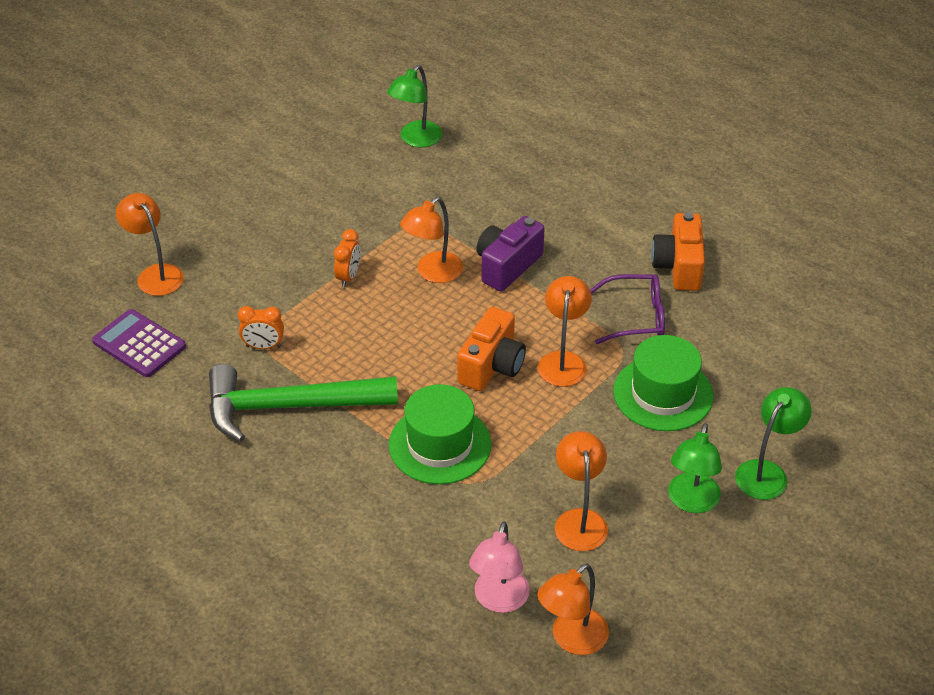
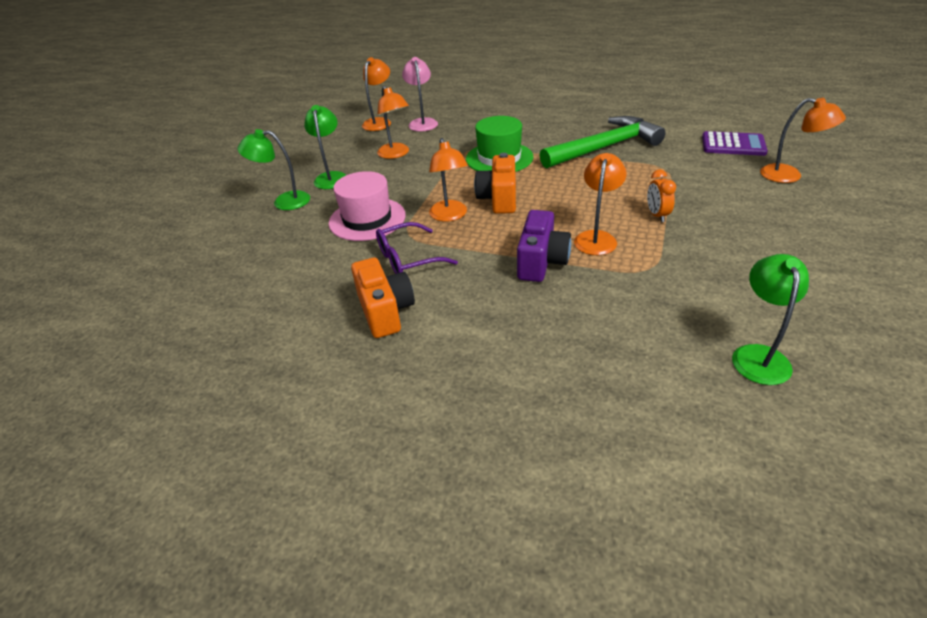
camera: 160 degrees right, 5 degrees down
orange clock [238,306,284,349] -> none
green hat [613,335,713,431] -> pink hat [328,171,406,241]
green lamp [735,387,812,500] -> green lamp turned 75 degrees clockwise [237,129,310,210]

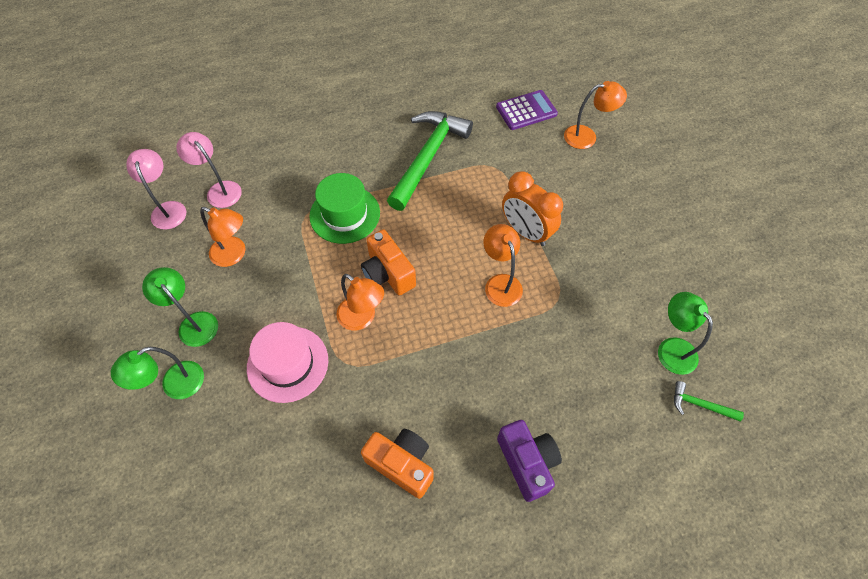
camera: 40 degrees left, 20 degrees up
orange lamp [362,57,391,131] -> pink lamp [126,149,186,230]
purple glasses [376,222,458,274] -> none
purple camera [517,210,571,282] -> purple camera moved to [497,420,562,502]
orange clock [647,169,676,222] -> orange clock [502,172,563,246], size x1.83
none -> green hammer [674,381,744,421]

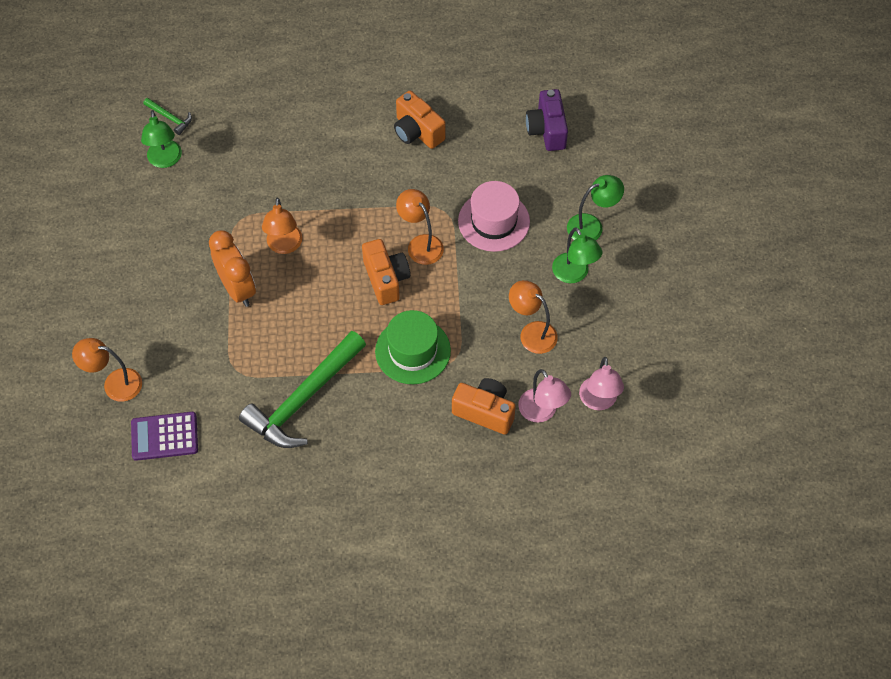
camera: 165 degrees left, 0 degrees up
purple camera [497,420,562,502] -> purple camera moved to [526,89,568,151]
none -> orange camera [452,378,516,435]

